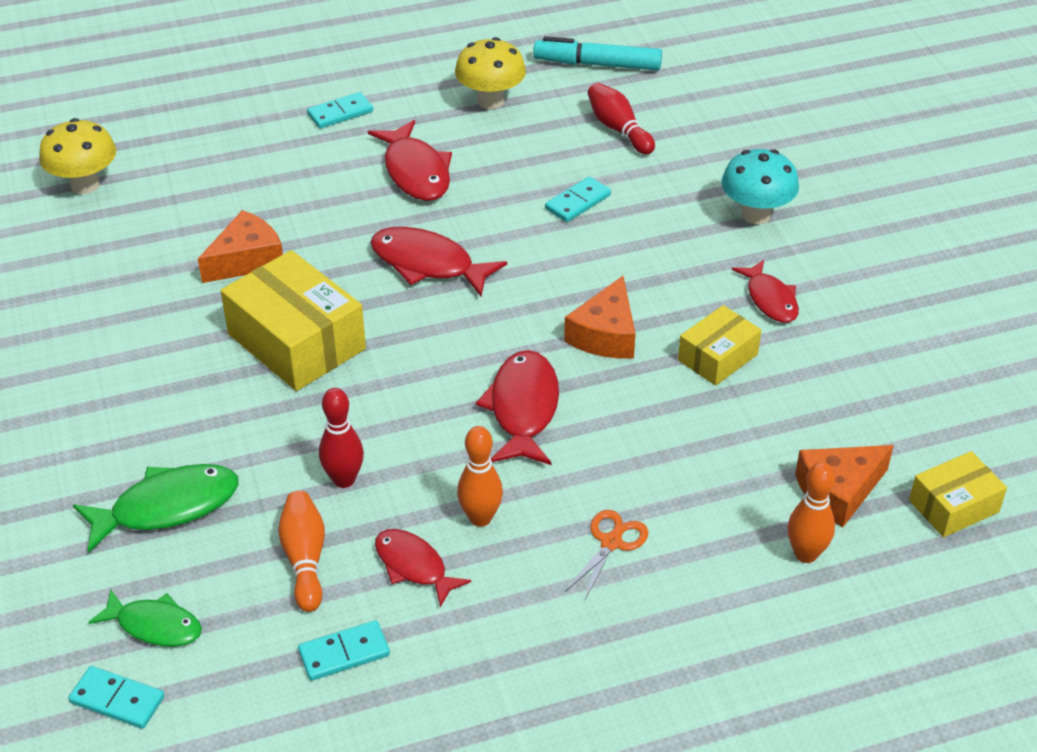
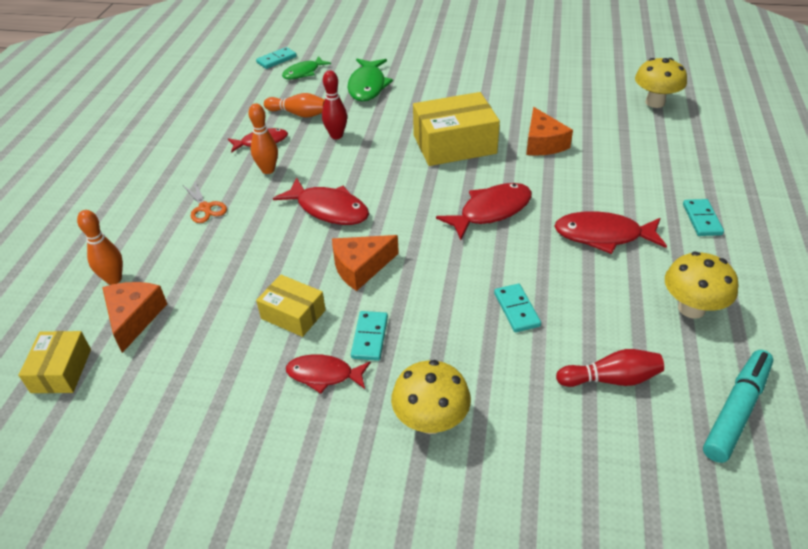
camera: 120 degrees right, 0 degrees up
turquoise domino [298,620,390,681] -> turquoise domino moved to [351,311,388,361]
orange cheese [564,276,635,358] -> orange cheese turned 75 degrees counterclockwise [332,235,399,291]
yellow box [678,305,761,386] -> yellow box turned 45 degrees counterclockwise [256,275,326,337]
turquoise mushroom [721,149,799,224] -> yellow mushroom [391,360,471,434]

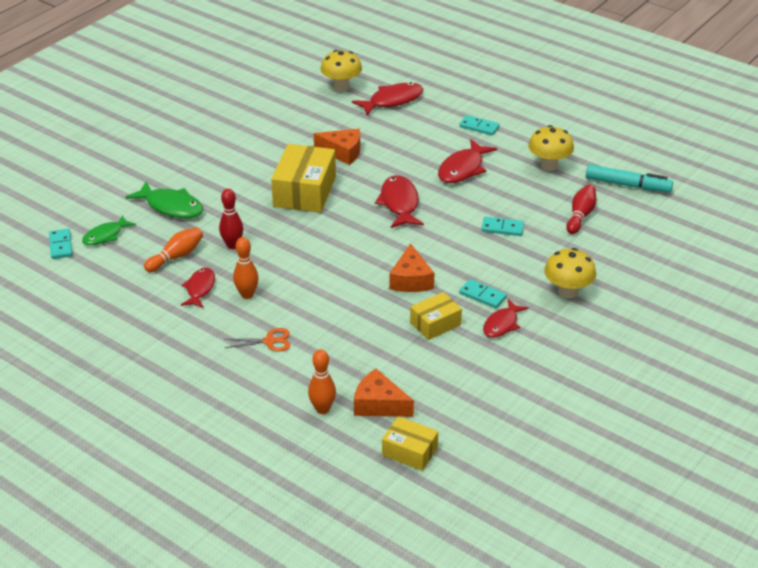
camera: 65 degrees left, 5 degrees down
red fish [273,177,369,225] -> red fish moved to [352,82,423,115]
green fish [282,56,331,79] -> green fish turned 60 degrees clockwise [82,215,136,245]
turquoise marker [703,350,773,463] -> turquoise marker turned 135 degrees clockwise [586,165,673,193]

